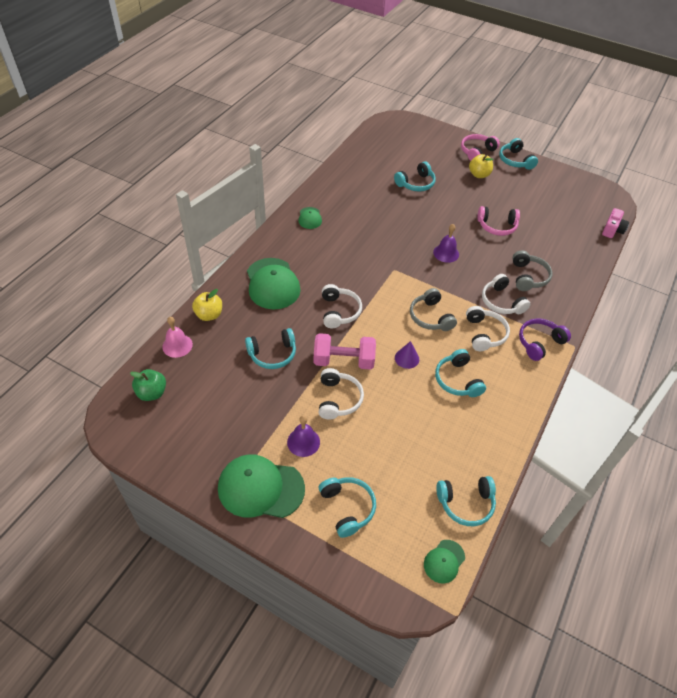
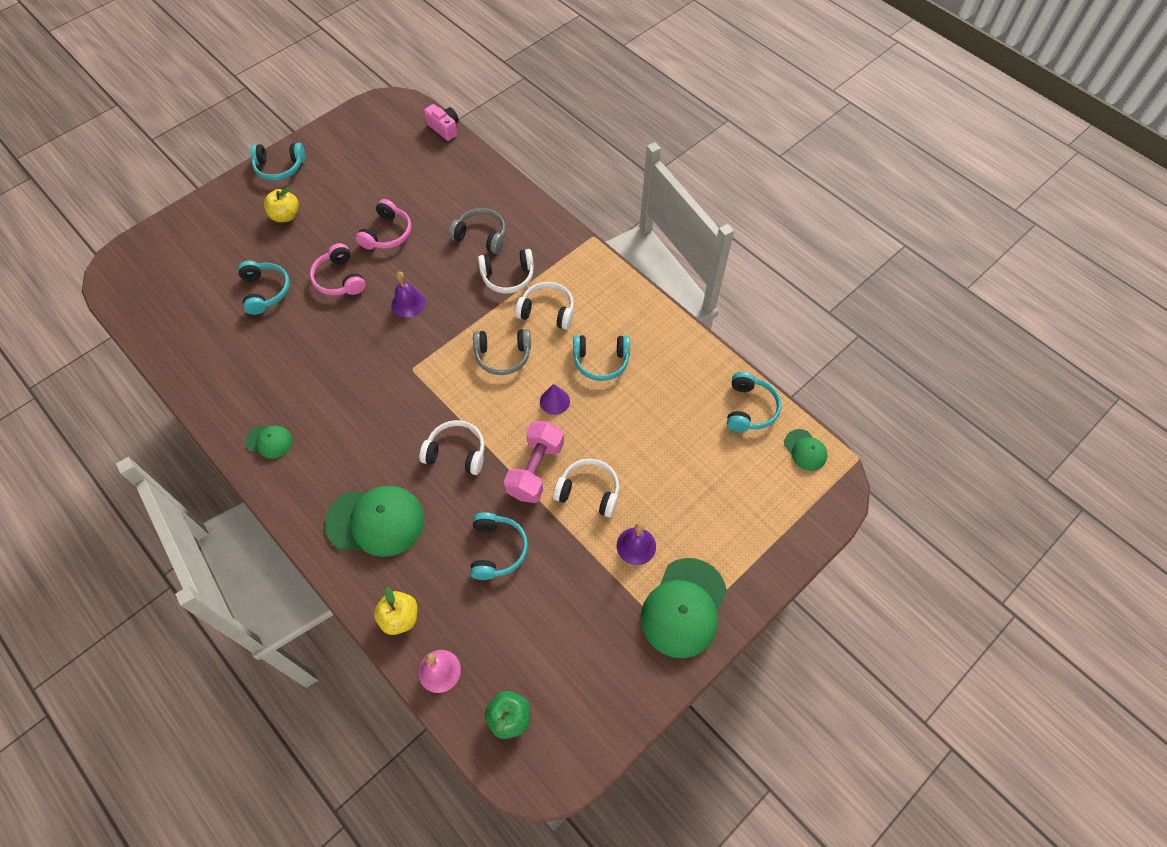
camera: 70 degrees left, 10 degrees up
turquoise headphones [319,477,376,538] -> none
pink headphones [461,134,500,161] -> pink headphones moved to [310,243,365,295]
purple headphones [519,318,571,361] -> none

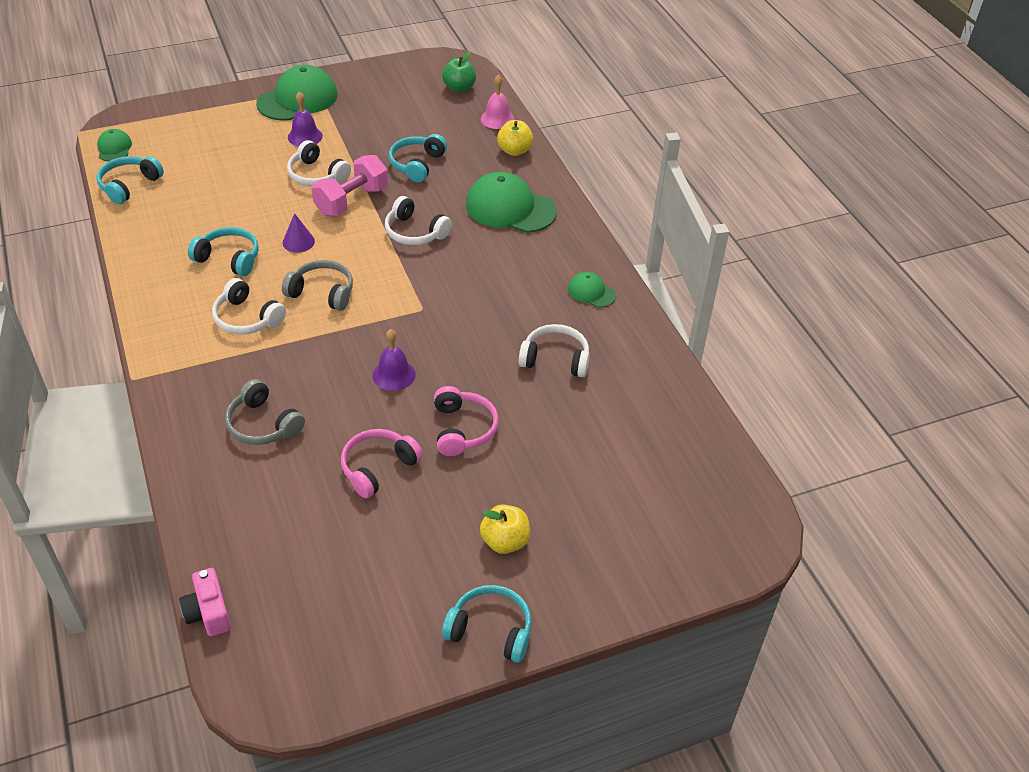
camera: 160 degrees left, 15 degrees down
turquoise headphones [238,261,290,315] -> none
white headphones [478,249,534,294] -> white headphones moved to [519,324,590,377]

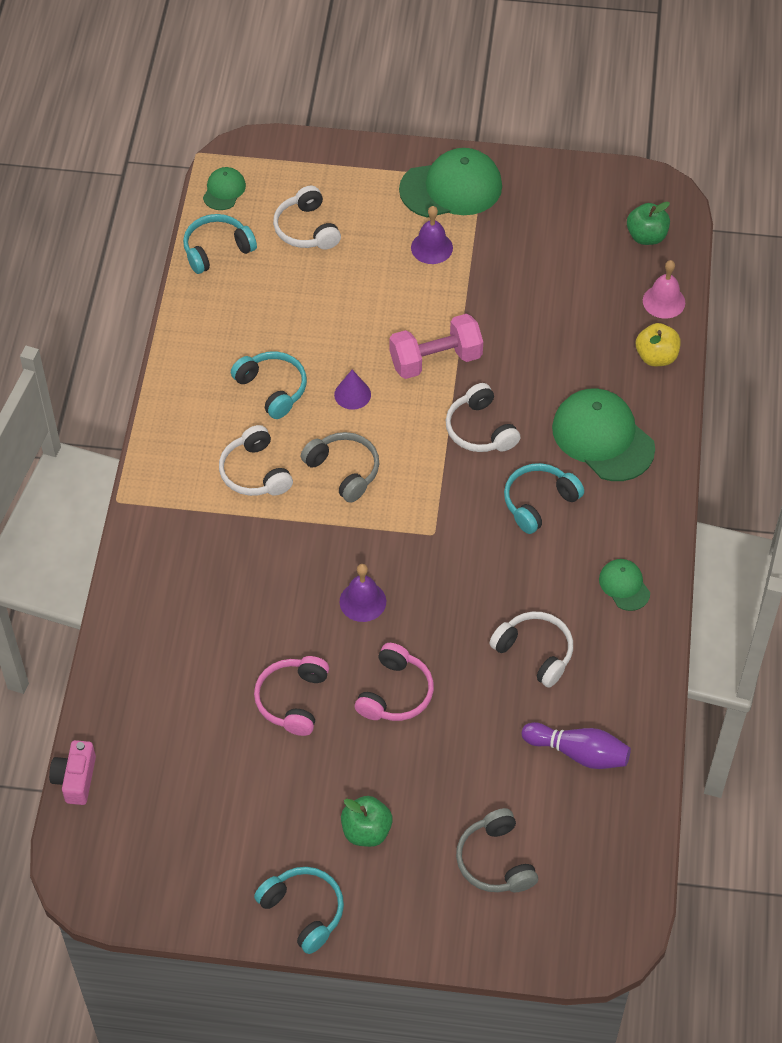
camera: 30 degrees right, 10 degrees up
grey headphones [225,379,305,445] -> grey headphones moved to [456,808,538,892]
white headphones [287,140,351,186] -> white headphones moved to [273,186,341,250]
pink headphones [341,429,423,498] -> pink headphones turned 60 degrees counterclockwise [254,656,329,736]
turquoise headphones [389,134,447,182] -> turquoise headphones moved to [504,463,584,534]
yellow apple [480,504,530,554] -> green apple [341,796,393,847]
none -> purple bowling pin [522,722,631,769]

